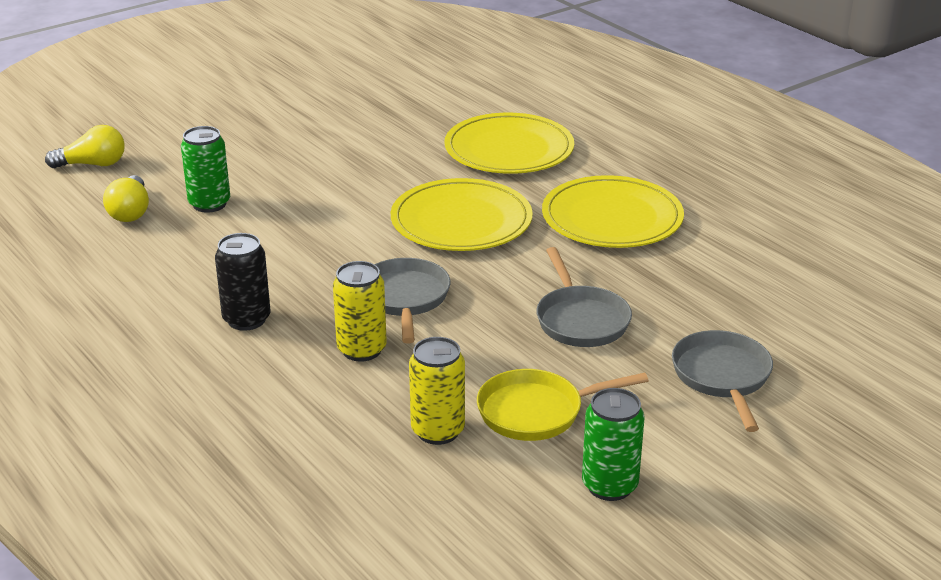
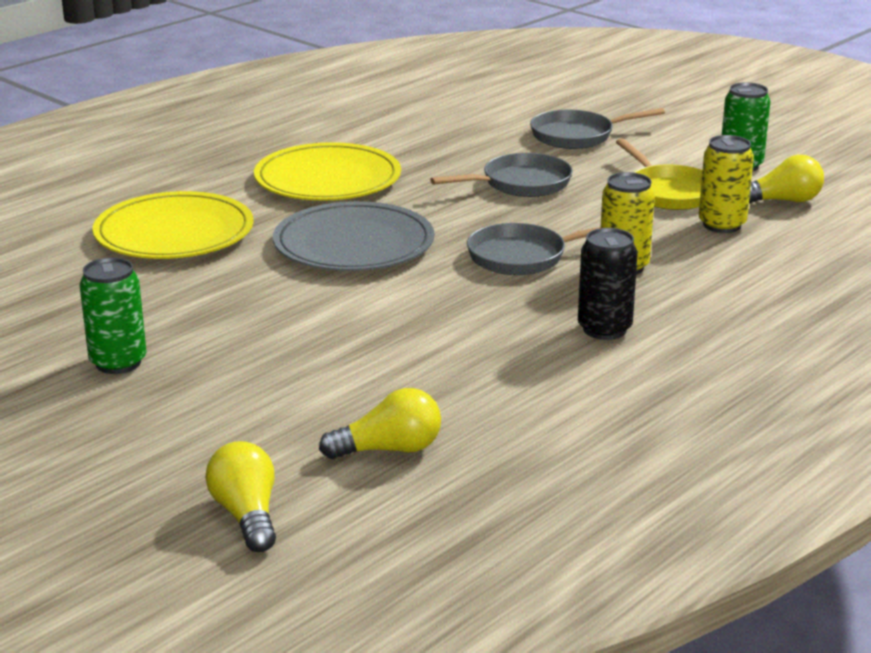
camera: 100 degrees left, 5 degrees down
green can [181,126,230,213] -> green can moved to [80,258,146,374]
yellow plate [391,178,533,251] -> grey plate [273,201,435,271]
none -> yellow light bulb [749,155,824,203]

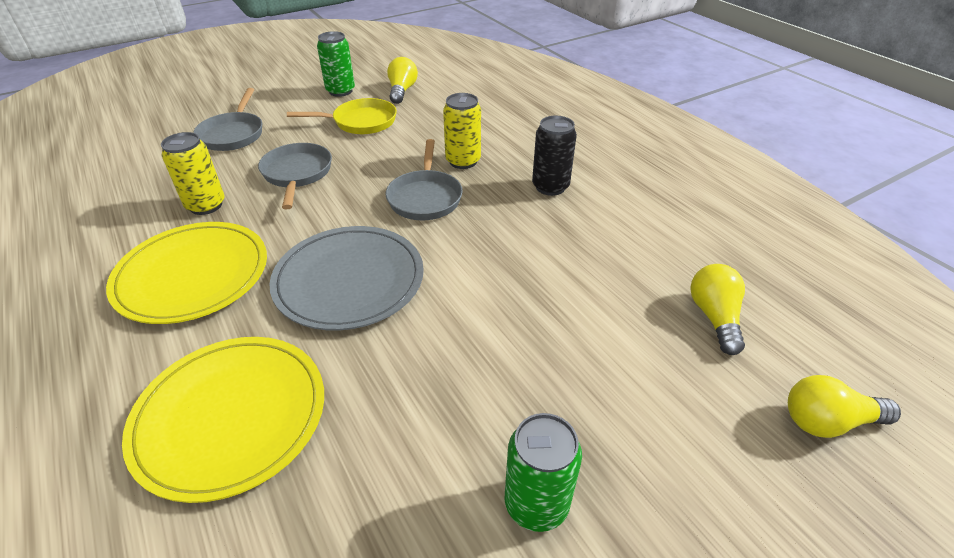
camera: 75 degrees left, 15 degrees up
yellow can [699,135,754,233] -> yellow can moved to [161,132,224,215]

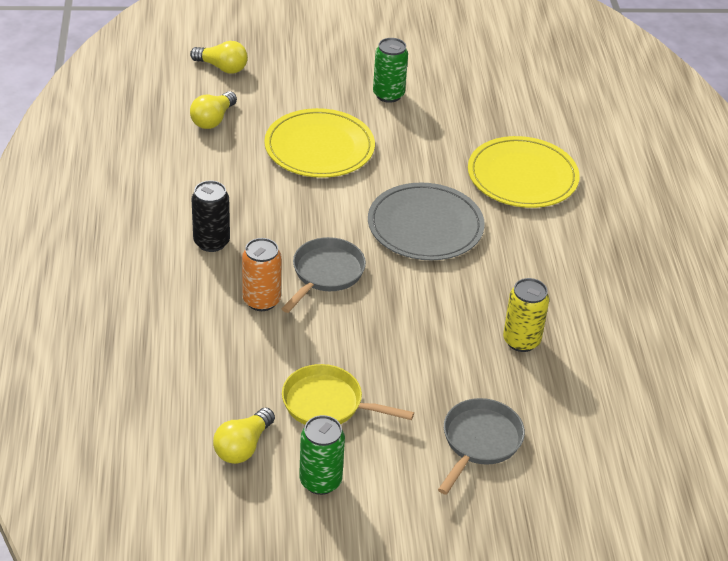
camera: 155 degrees left, 0 degrees up
yellow plate [106,222,267,324] -> yellow plate moved to [264,108,375,178]
grey pan [258,143,332,209] -> none
yellow can [443,93,481,169] -> orange can [242,238,282,311]

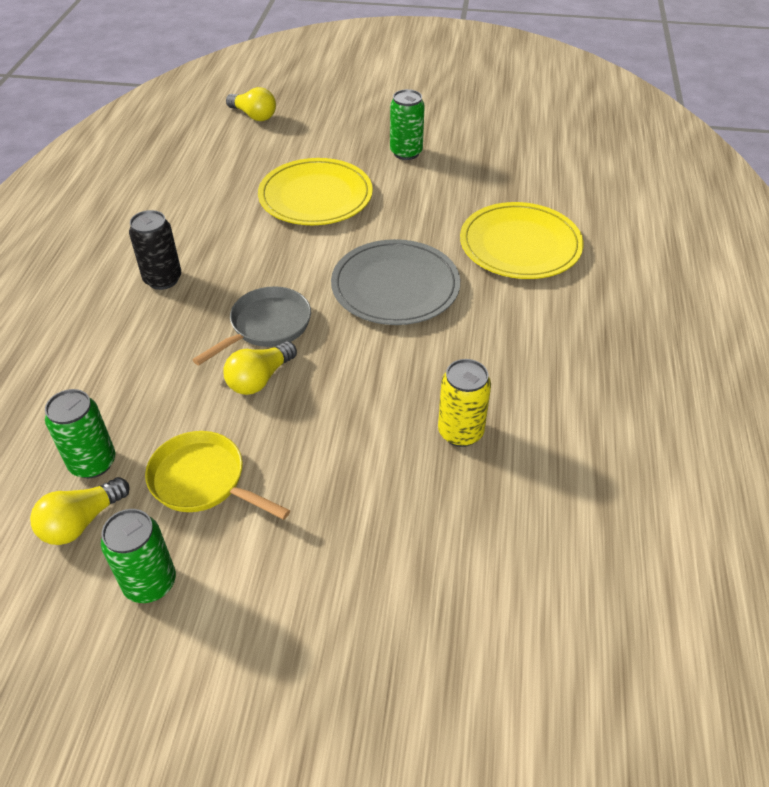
camera: 15 degrees right, 5 degrees up
yellow light bulb [190,91,237,129] -> yellow light bulb moved to [223,341,297,395]
orange can [242,238,282,311] -> none
grey pan [438,398,525,495] -> none
none -> green can [45,389,115,478]

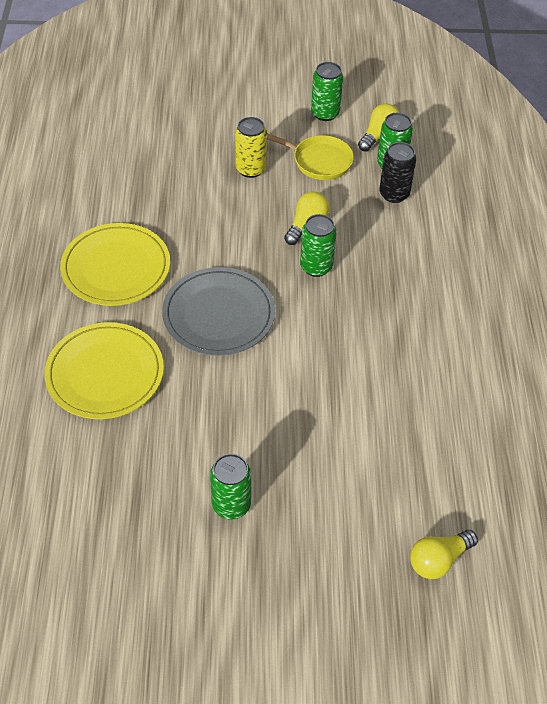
camera: 170 degrees right, 5 degrees up
black can [129,210,182,290] -> black can moved to [379,142,416,203]
grey pan [192,286,311,366] -> green can [300,214,337,277]
yellow light bulb [226,87,276,121] -> yellow light bulb turned 60 degrees counterclockwise [410,530,478,579]
yellow plate [258,158,373,225] -> yellow plate moved to [60,223,170,306]
yellow can [438,359,491,447] -> yellow can moved to [235,117,267,178]

